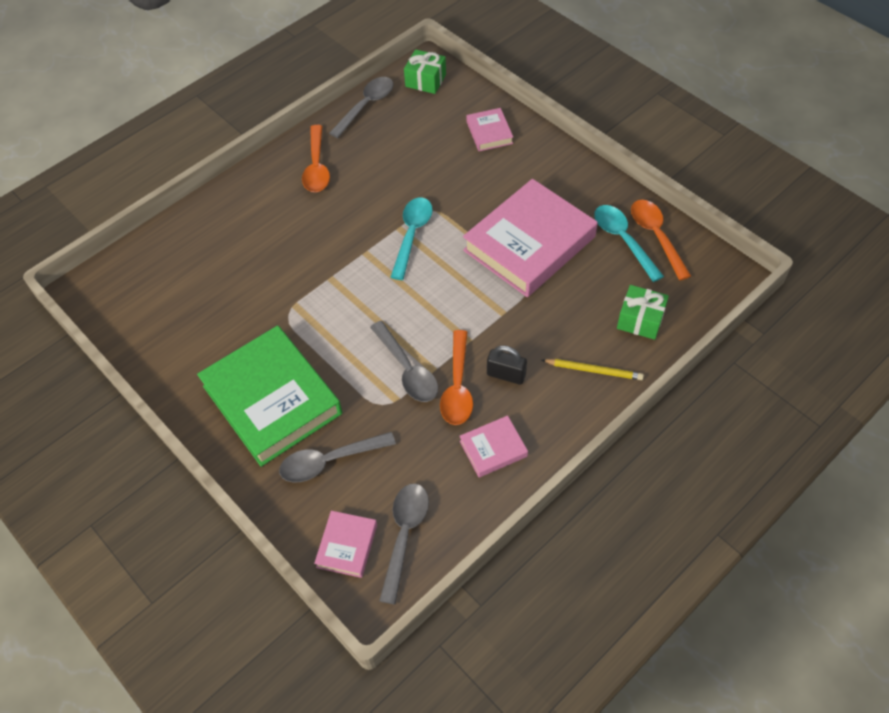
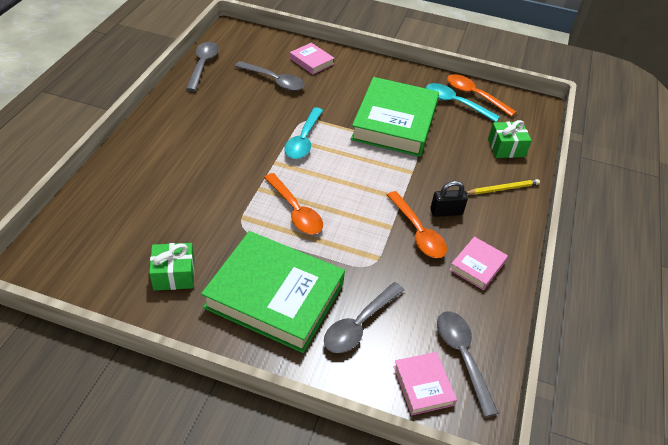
camera: 35 degrees left, 10 degrees down
orange spoon [302,125,330,192] -> orange spoon moved to [264,173,323,234]
grey spoon [370,321,438,402] -> grey spoon moved to [235,61,305,91]
turquoise spoon [390,198,433,280] -> turquoise spoon turned 150 degrees counterclockwise [284,107,323,159]
green gift [404,49,446,94] -> green gift moved to [149,243,195,290]
pink book [463,179,598,297] -> green book [351,77,439,157]

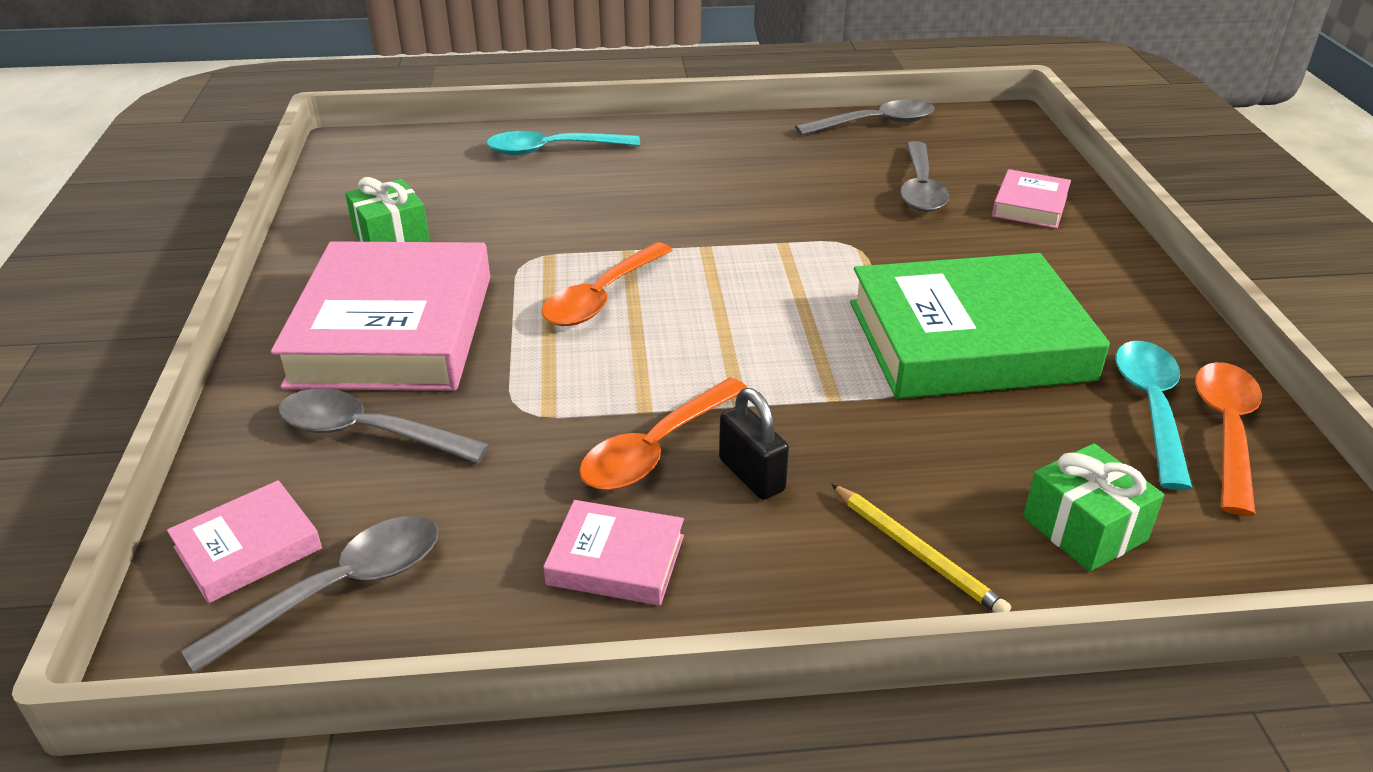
camera: 70 degrees right, 10 degrees down
green book [201,231,345,353] -> pink book [271,241,490,391]
turquoise spoon [284,107,323,159] -> turquoise spoon moved to [486,131,640,155]

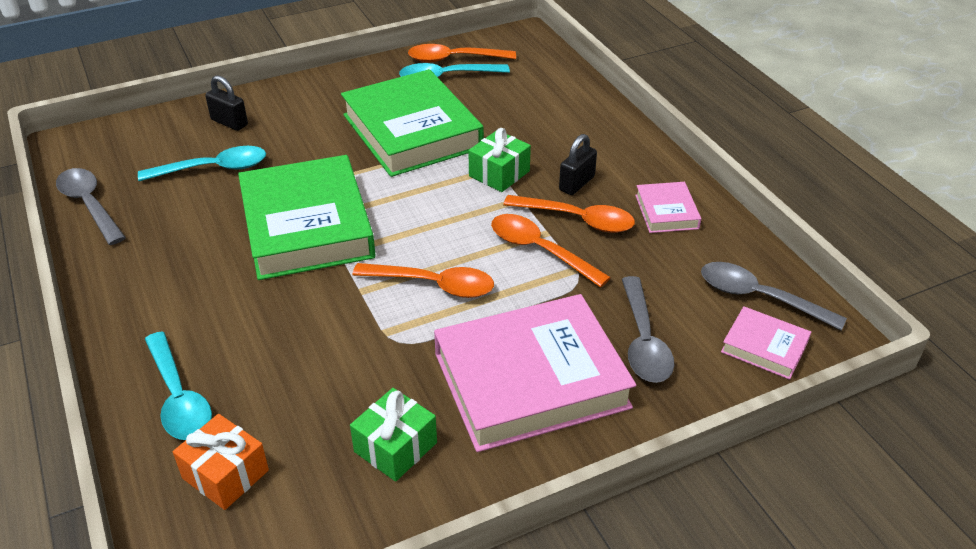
camera: 110 degrees left, 5 degrees up
yellow pencil [831,484,1011,613] -> none
grey spoon [900,141,949,212] -> turquoise spoon [138,146,266,181]
pink book [992,169,1071,229] -> black padlock [205,75,248,131]
green gift [1023,443,1165,572] -> green gift moved to [468,128,531,192]
none -> orange gift [173,414,269,510]
none -> green book [238,155,376,280]
none -> orange spoon [491,214,611,287]

